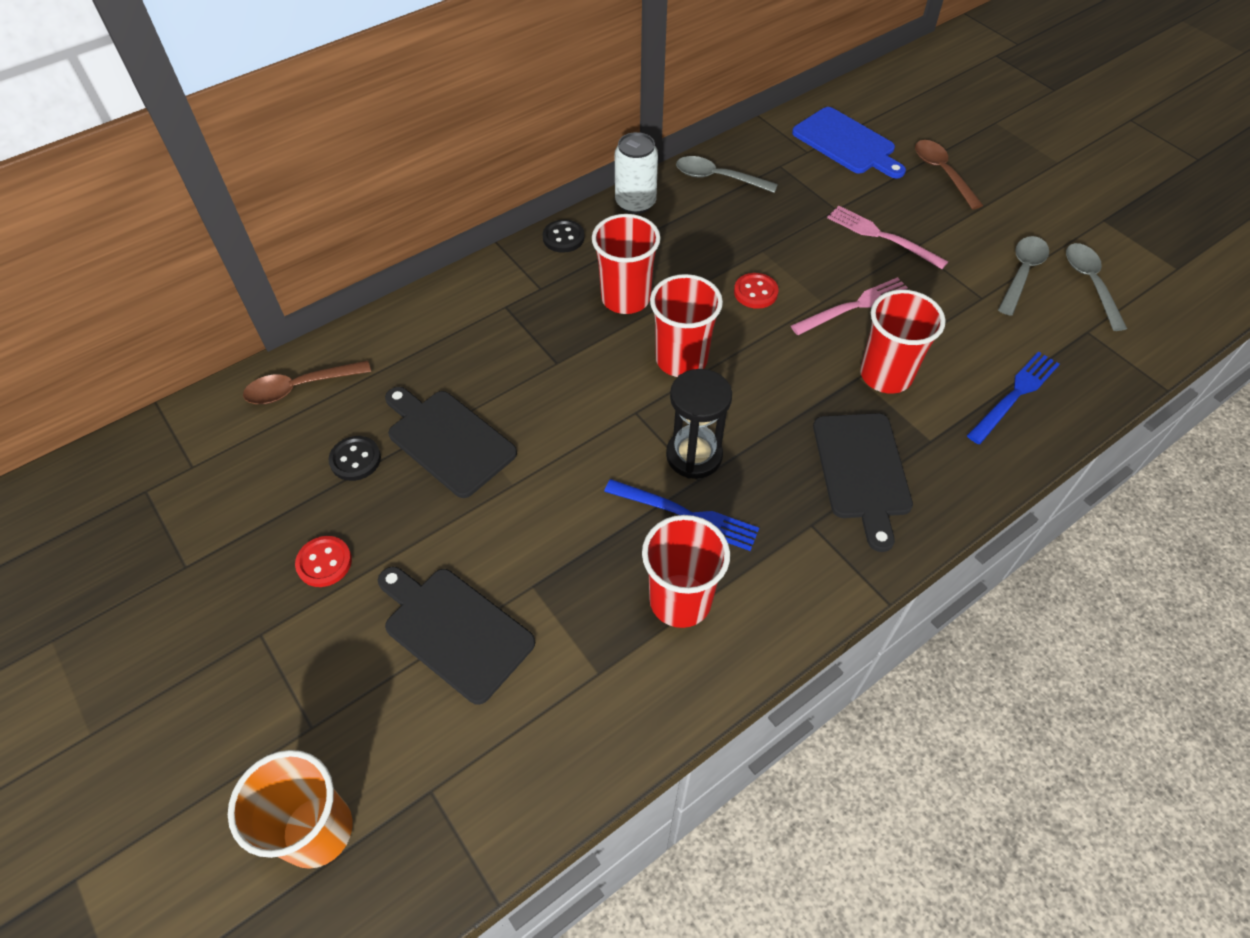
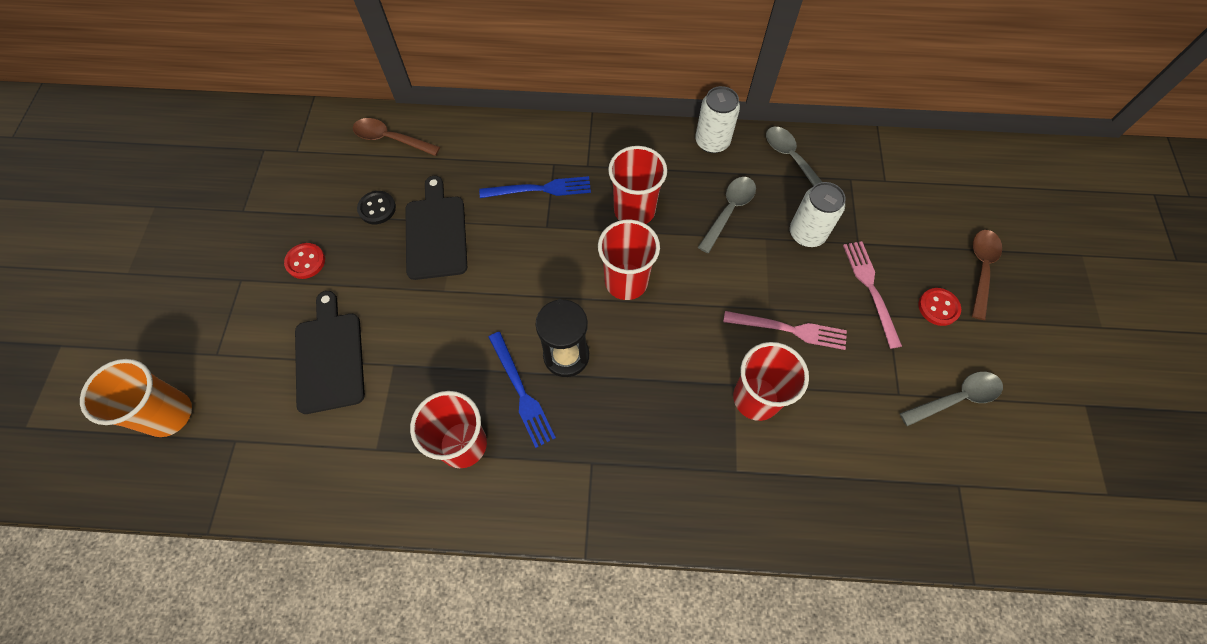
camera: 40 degrees right, 10 degrees up
black button [542,220,585,253] -> none
red button [734,273,779,309] -> red button moved to [918,288,961,326]
blue cutting board [792,107,906,179] -> none
black cutting board [813,413,913,552] -> none
blue fork [967,351,1060,444] -> blue fork moved to [479,176,591,198]
grey spoon [1066,243,1127,331] -> grey spoon moved to [698,177,756,253]
none -> white can [790,182,846,247]

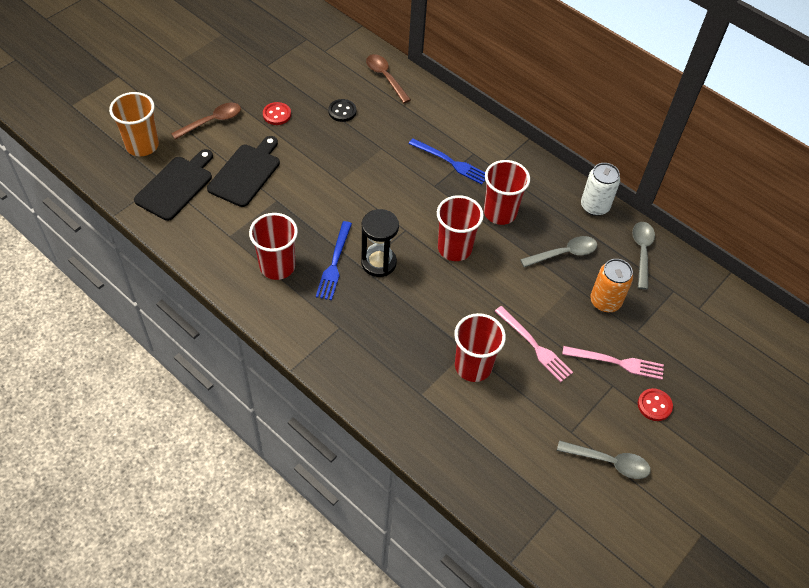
camera: 35 degrees right, 10 degrees down
black cutting board [405,176,467,280] -> black cutting board moved to [134,149,213,221]
white can [790,182,846,247] -> orange can [590,259,633,312]
pink fork [843,241,902,349] -> pink fork turned 75 degrees clockwise [562,346,664,380]
brown spoon [972,230,1002,320] -> brown spoon moved to [171,103,241,140]

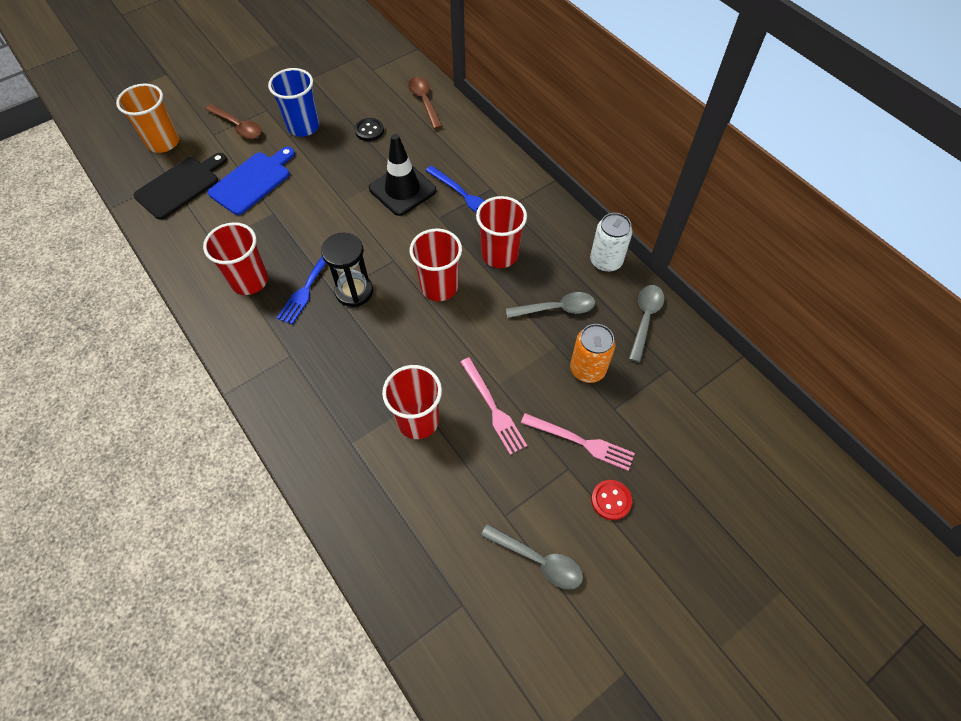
camera: 15 degrees right, 5 degrees up
brown spoon [171,103,241,140] -> brown spoon turned 60 degrees clockwise [205,104,262,139]
black cutting board [207,136,280,207] -> blue cutting board [208,147,295,215]
red button [263,102,291,125] -> blue cup [268,68,320,137]
none -> black traffic cone [369,134,436,216]

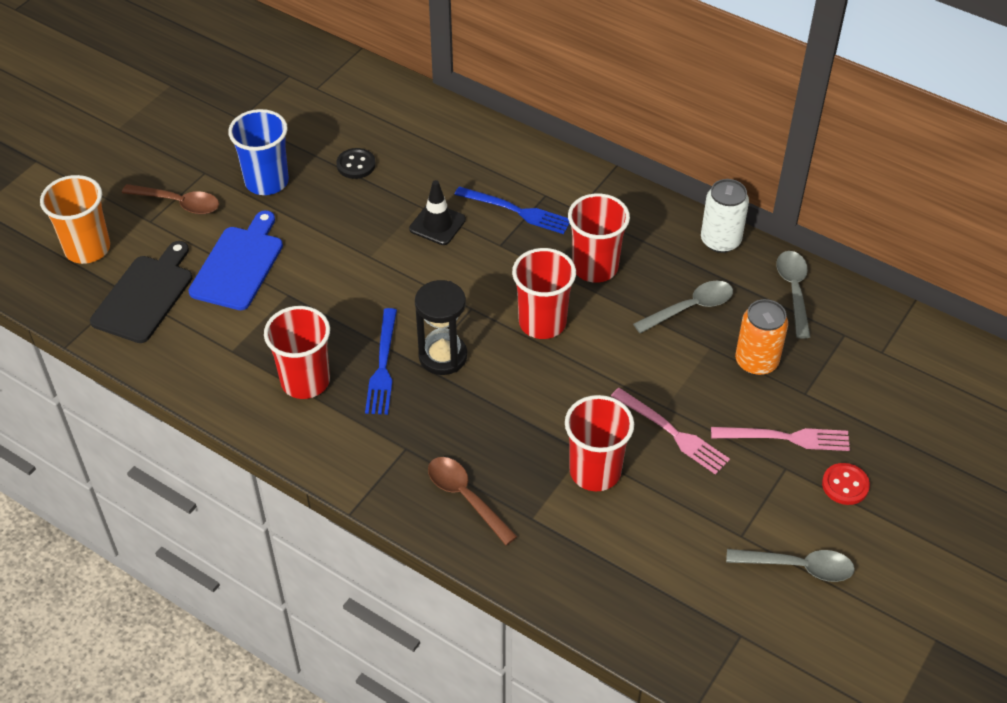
camera: 20 degrees left, 10 degrees down
black traffic cone [369,134,436,216] -> black traffic cone [409,180,466,245], size x0.65
brown spoon [408,77,443,129] -> brown spoon moved to [428,457,518,545]

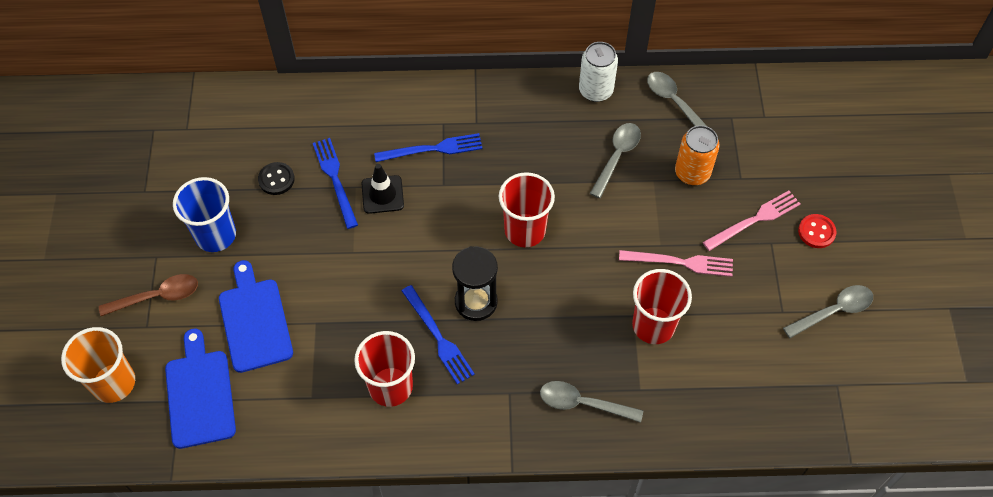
camera: 35 degrees left, 10 degrees up
black cutting board [90,241,192,343] -> blue cutting board [165,329,236,449]
brown spoon [428,457,518,545] -> grey spoon [540,381,643,423]
red cup [568,193,630,283] -> none
none -> blue fork [313,138,358,229]

